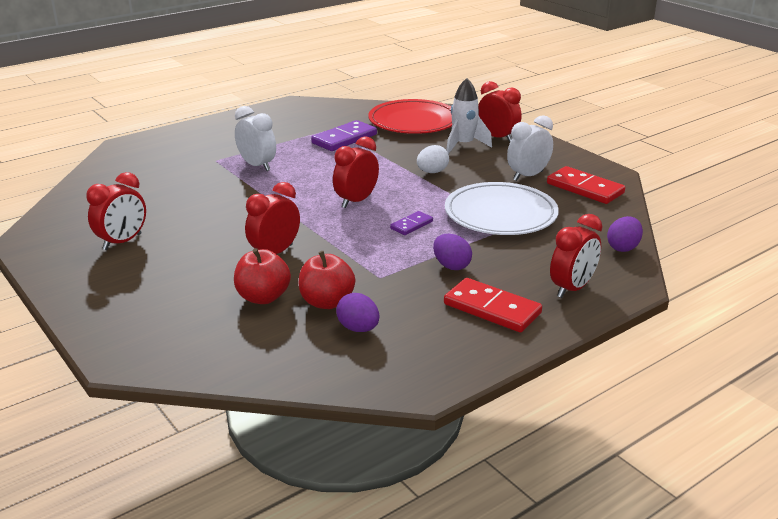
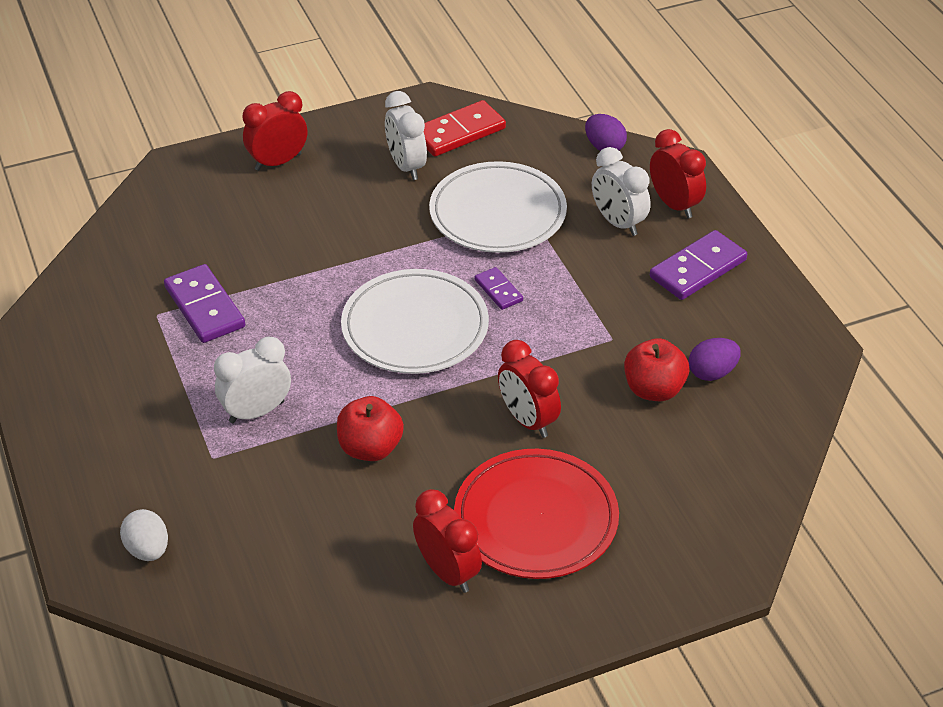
camera: 75 degrees left, 15 degrees up
red apple [234,248,291,304] -> red apple moved to [337,396,404,461]
red clock [333,136,379,208] -> white plate [341,269,489,374]
red plate [368,99,452,134] -> red plate moved to [454,449,619,579]
white egg [417,145,449,173] -> white egg moved to [120,509,168,561]
purple egg [433,234,472,270] -> none
red domino [444,278,542,333] -> purple domino [650,230,747,300]
white rocket [447,78,492,154] -> none
none -> white clock [592,147,650,236]

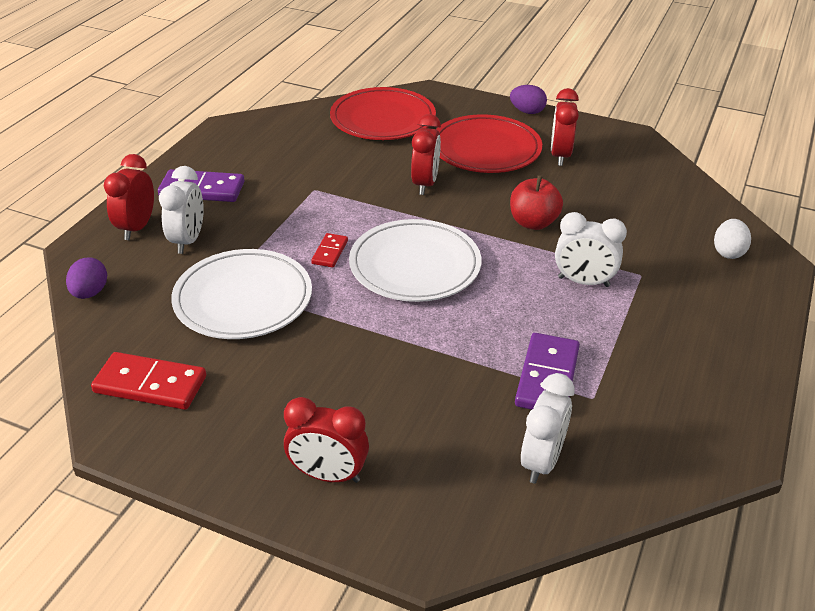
camera: 135 degrees left, 5 degrees down
white clock [385,91,427,180] -> white clock moved to [521,373,575,484]
purple domino [475,267,523,310] -> red domino [311,233,348,268]
red apple [624,338,689,401] -> none
purple egg [689,338,741,381] -> purple egg moved to [510,85,547,114]
none -> red plate [330,87,436,140]

